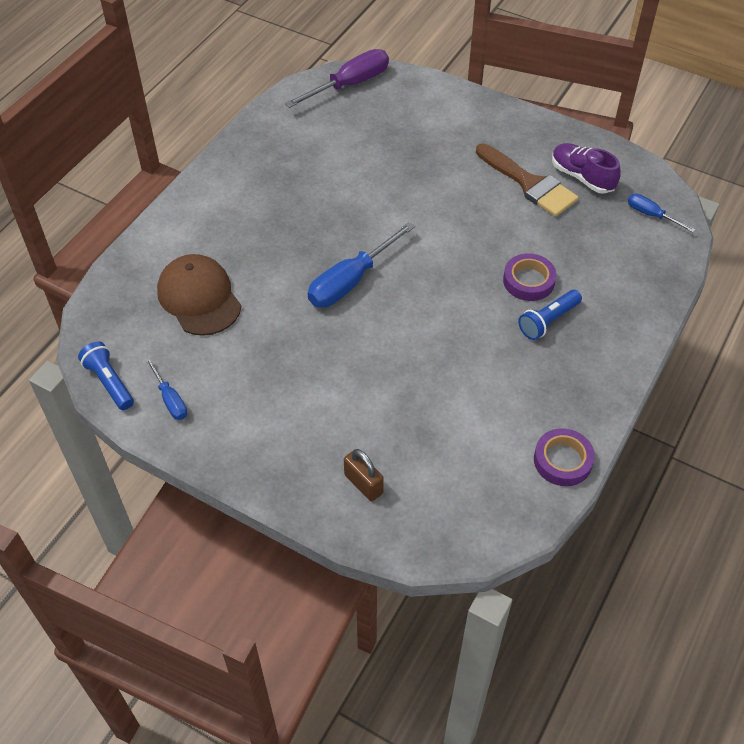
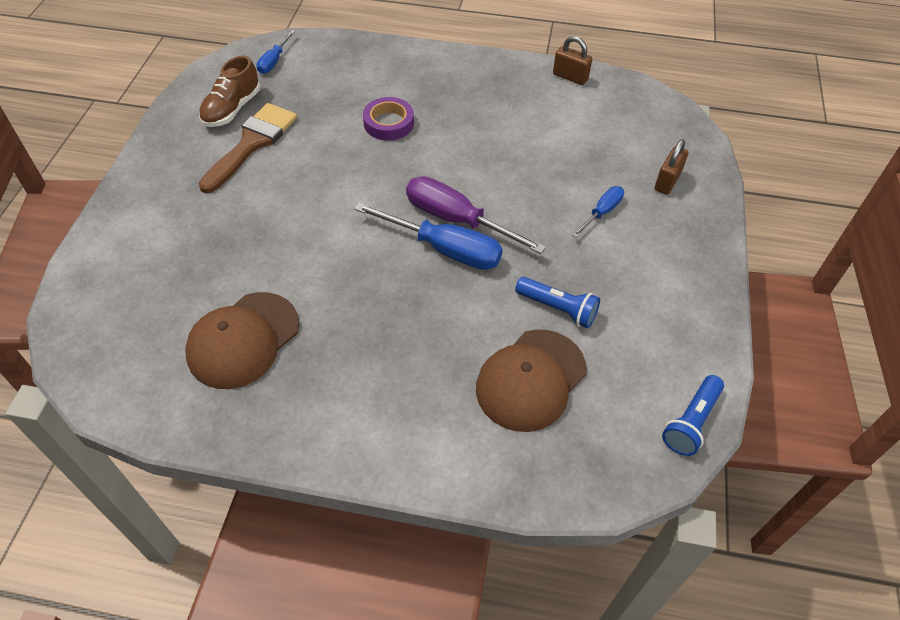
camera: 110 degrees left, 0 degrees up
blue screwdriver [145,357,187,420] -> blue screwdriver moved to [572,186,624,238]
purple screwdriver [285,49,389,108] -> purple screwdriver moved to [406,176,546,254]
blue flashlight [518,290,582,340] -> blue flashlight moved to [515,277,600,328]
purple tape [534,428,595,486] -> brown padlock [553,36,592,85]
purple shoe [552,143,621,194] -> brown shoe [199,56,260,127]
none -> brown cap [185,292,299,389]

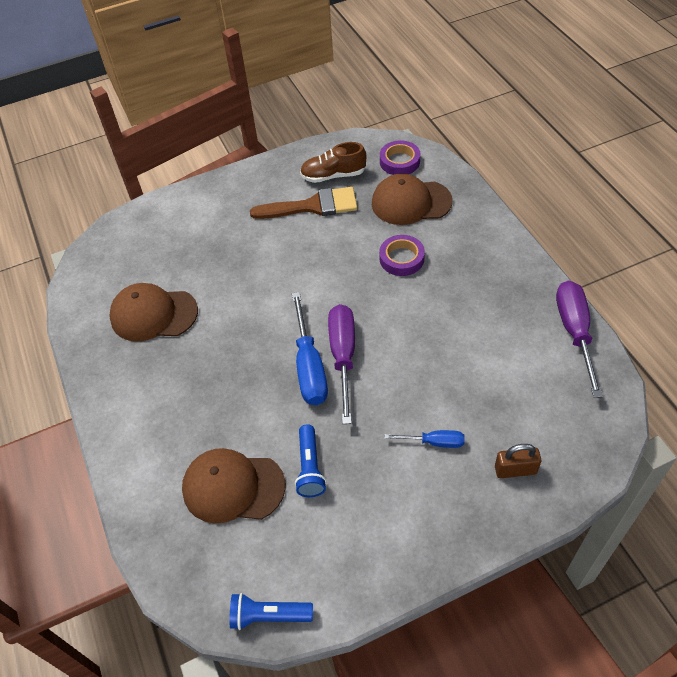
camera: 60 degrees right, 0 degrees up
blue screwdriver [256,30,295,74] -> purple tape [380,140,420,175]
brown padlock [553,36,592,85] -> purple screwdriver [556,280,603,398]
none -> brown cap [372,174,453,225]

